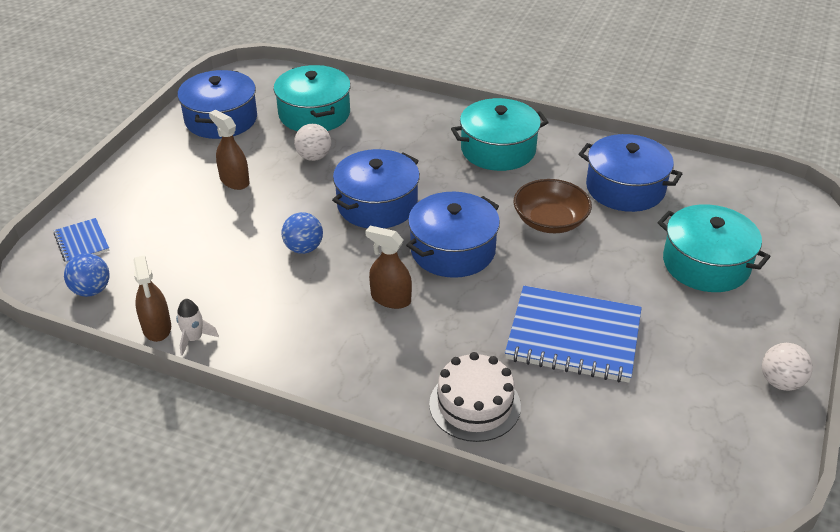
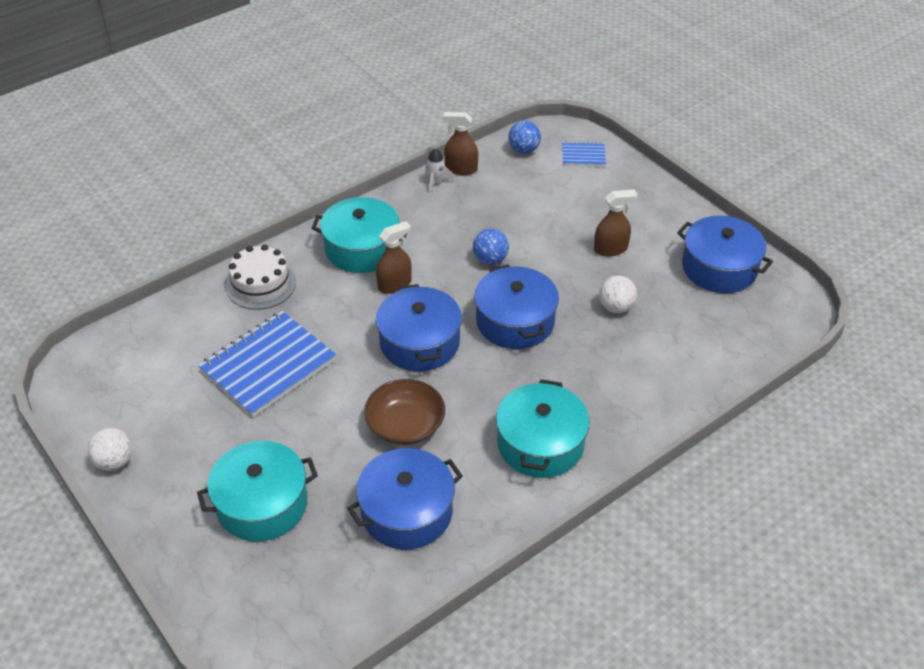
camera: 120 degrees right, 5 degrees up
turquoise pot [273,65,351,131] -> turquoise pot moved to [312,197,407,273]

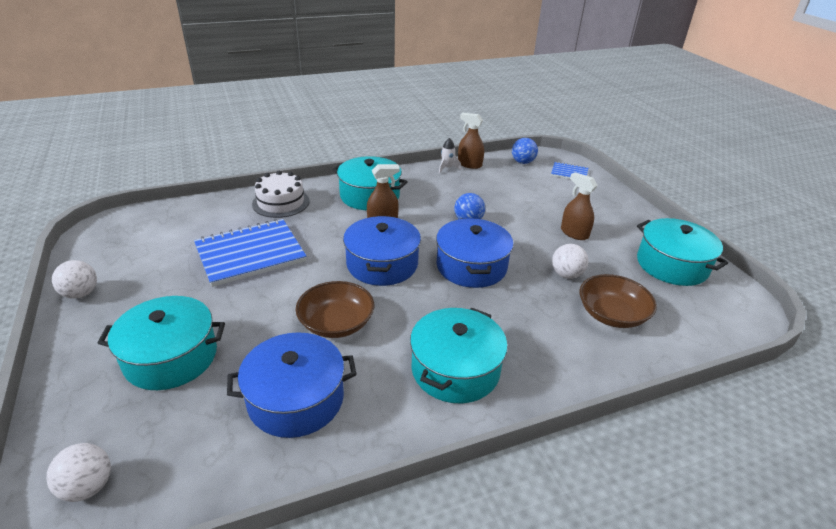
camera: 15 degrees right, 10 degrees down
brown spray bottle [594,189,637,256] -> brown spray bottle turned 135 degrees counterclockwise [561,172,598,240]
blue pot [677,216,773,293] -> turquoise pot [637,218,728,286]
none -> white ball [46,443,111,502]
none -> brown bowl [580,274,657,328]

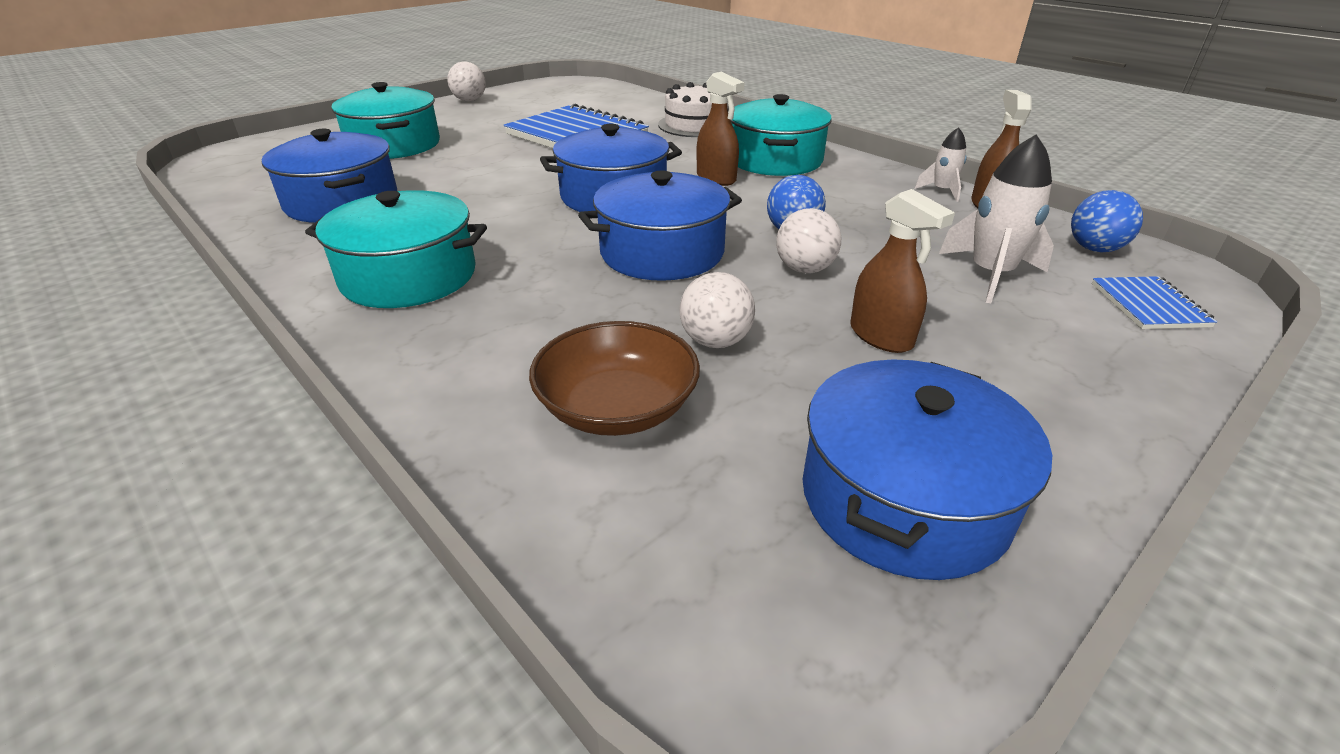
camera: 70 degrees right, 0 degrees up
white ball [46,443,111,502] -> white ball moved to [776,208,841,273]
brown bowl [296,281,374,338] -> none
brown spray bottle [561,172,598,240] -> brown spray bottle turned 120 degrees clockwise [850,189,955,353]
turquoise pot [637,218,728,286] -> blue pot [802,359,1052,580]
none -> white rocket [939,135,1054,303]

